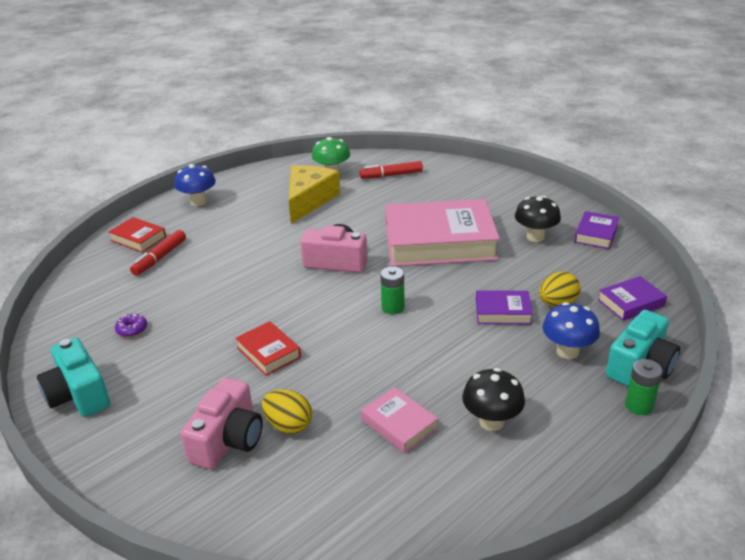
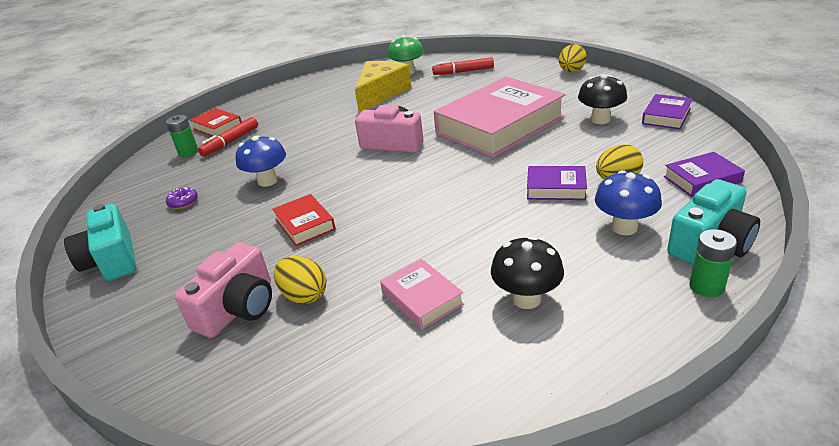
camera: 10 degrees right, 0 degrees up
blue mushroom [174,164,216,206] -> blue mushroom moved to [236,135,286,187]
green battery [381,267,405,314] -> green battery moved to [166,115,198,157]
pink book [385,199,500,266] -> pink book turned 45 degrees counterclockwise [434,77,565,158]
none -> yellow egg [559,44,587,72]

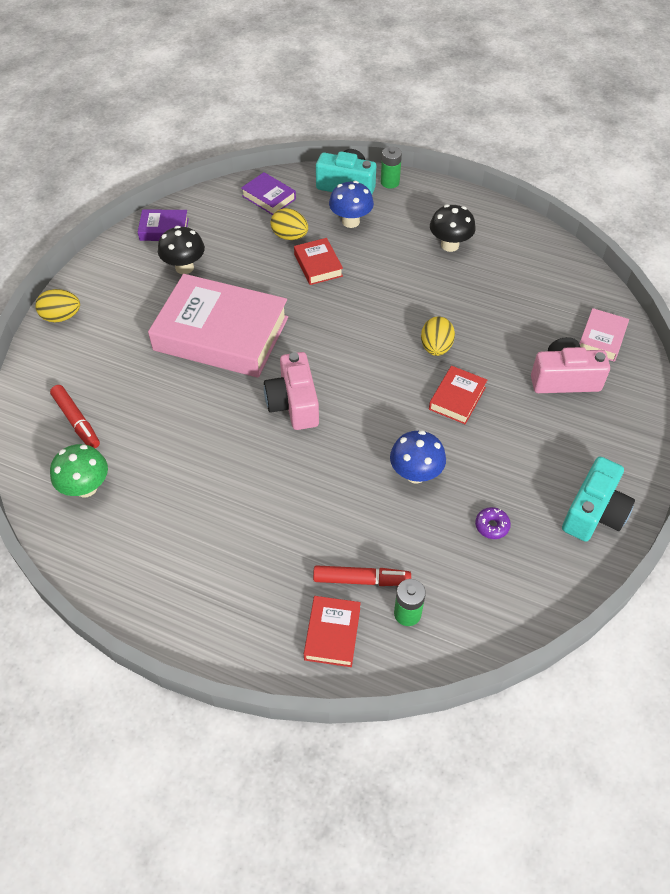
camera: 125 degrees left, 20 degrees up
yellow egg [274,256,326,304] -> yellow egg moved to [421,317,455,356]
yellow cheese [355,61,412,113] -> none
pink book [380,259,464,330] -> pink book moved to [580,308,629,362]
purple book [527,166,587,200] -> red book [294,238,343,285]

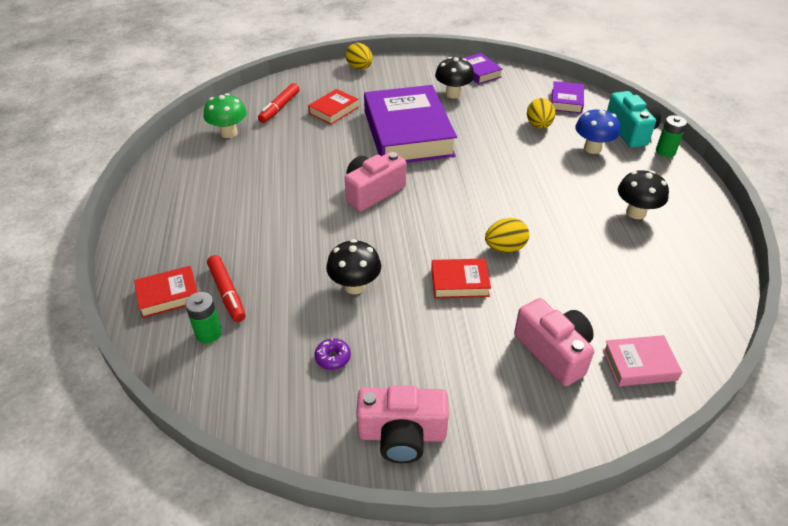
camera: 60 degrees right, 10 degrees down
pink book [148,274,288,378] -> purple book [364,85,457,163]
red book [294,238,343,285] -> red book moved to [308,89,359,125]
blue mushroom [390,430,446,484] -> black mushroom [326,239,381,294]
turquoise camera [562,456,635,542] -> pink camera [356,385,449,463]

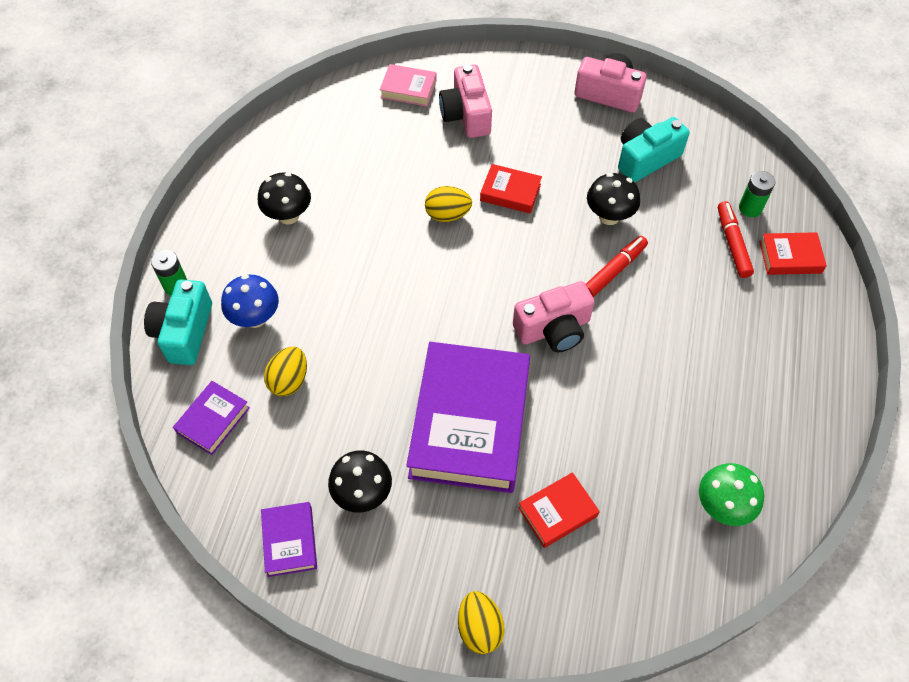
camera: 160 degrees left, 15 degrees up
red marker [258,83,299,123] -> red marker moved to [586,236,648,297]
purple donut [315,338,351,370] -> turquoise camera [618,117,690,182]

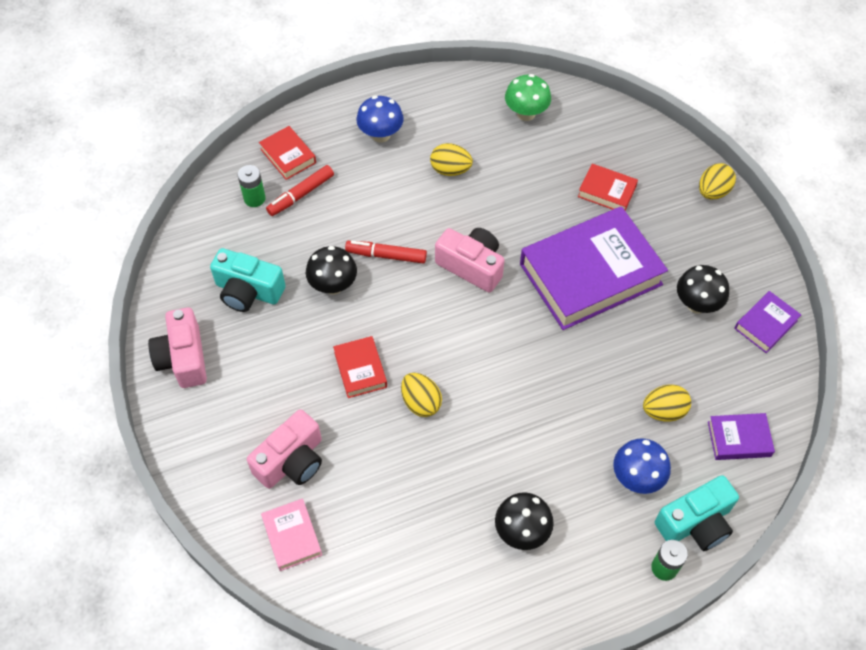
camera: 125 degrees left, 0 degrees up
none -> blue mushroom [356,96,404,143]
none -> yellow egg [430,143,473,176]

